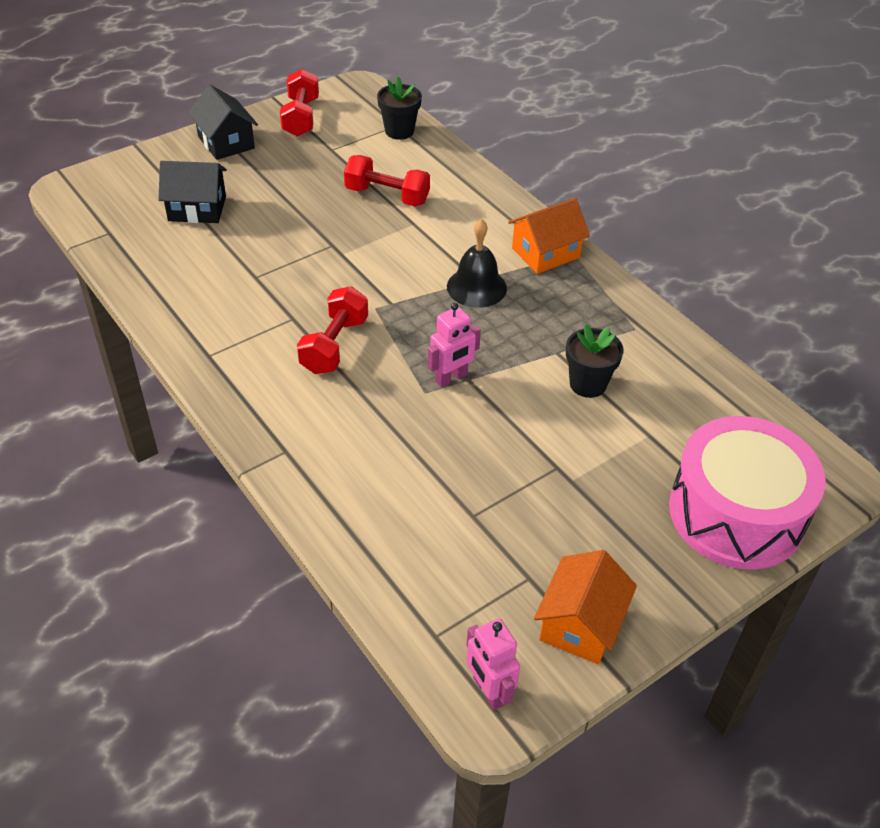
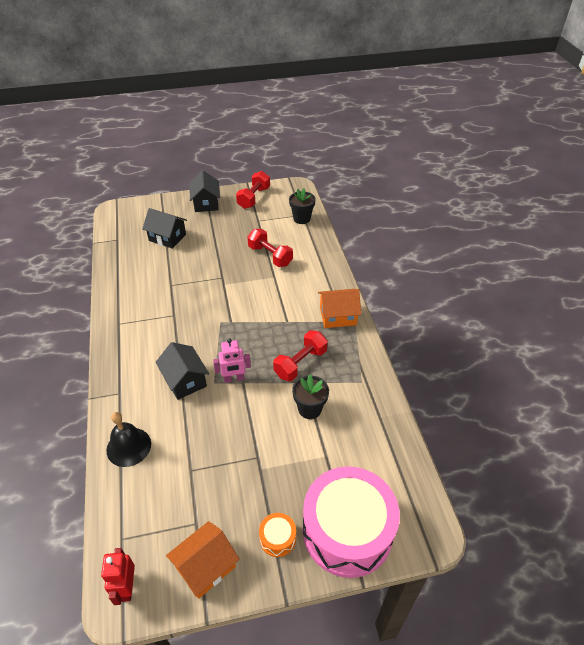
camera: 25 degrees right, 0 degrees up
red dumbbell [297,286,368,374] -> red dumbbell moved to [273,330,328,381]
black bell [447,219,507,308] -> black bell moved to [106,412,151,467]
pink robot [466,618,520,710] -> red robot [101,548,135,605]
none -> black house [156,342,209,400]
none -> orange drum [259,513,296,557]

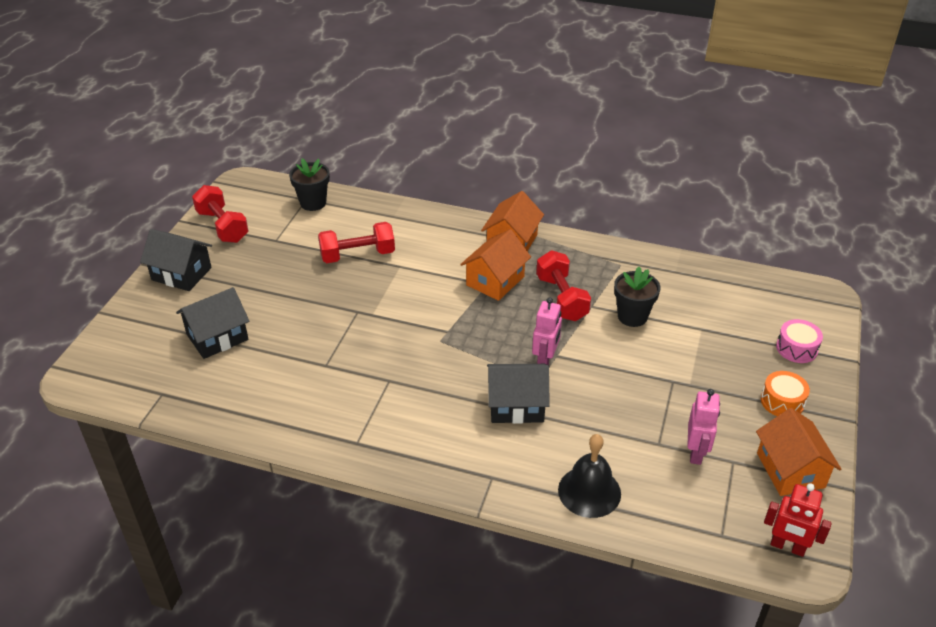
camera: 60 degrees left, 5 degrees down
pink drum [303,466,400,578] -> pink drum [776,319,823,363], size x0.40
none -> orange house [460,229,531,301]
none -> pink robot [687,389,720,465]

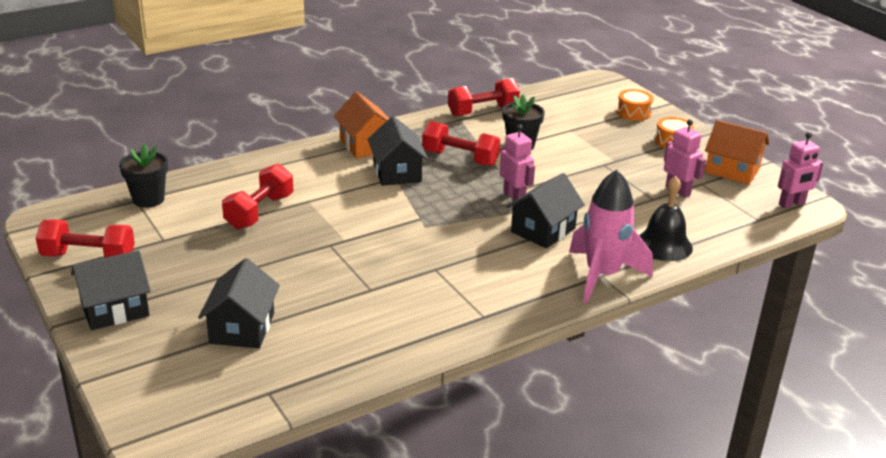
camera: 50 degrees left, 10 degrees down
orange house [460,229,531,301] -> black house [368,116,428,186]
red robot [764,483,832,557] -> pink robot [778,132,823,209]
pink drum [776,319,823,363] -> orange drum [617,89,653,121]
none -> red dumbbell [448,78,520,117]
none -> pink rocket [569,170,653,303]

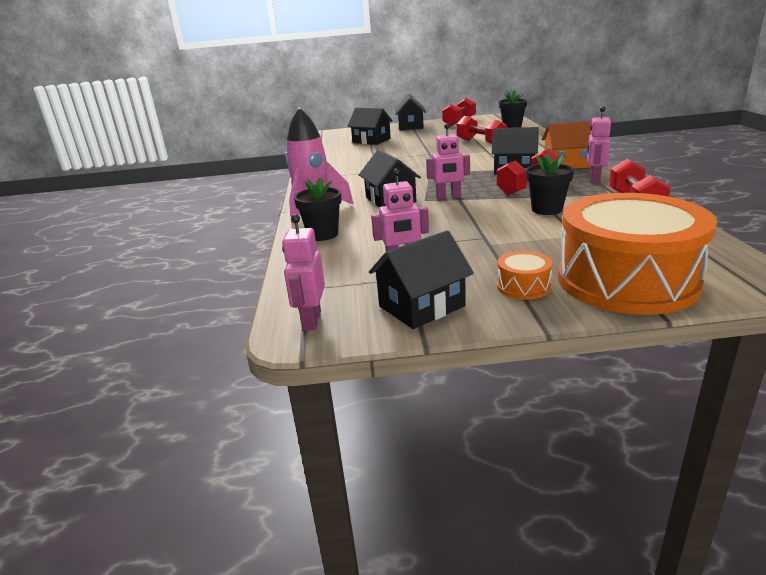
camera: 120 degrees right, 5 degrees down
orange drum [617,89,653,121] -> orange drum [558,193,717,315], size x2.49
black bell [639,176,693,261] -> black flower pot [294,178,341,241]
orange house [705,120,769,184] -> black house [369,230,474,329]
none -> pink robot [587,106,611,183]

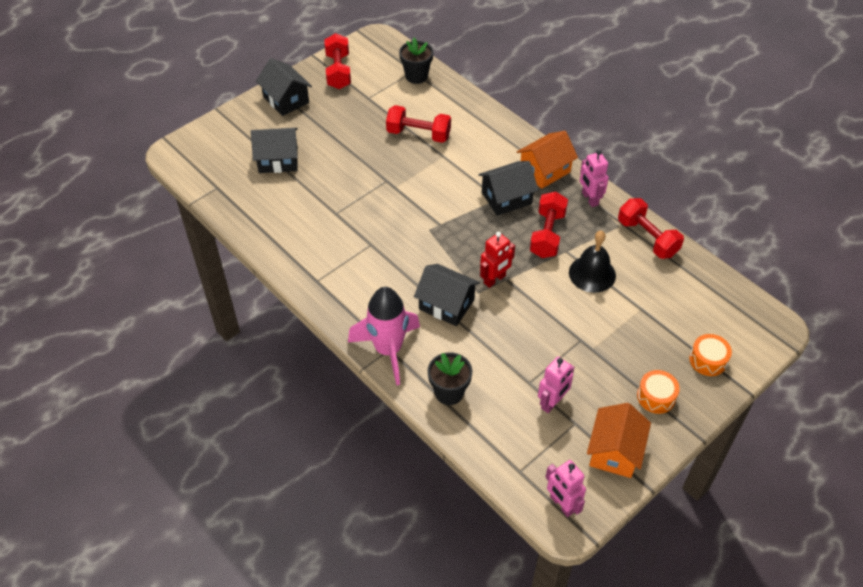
camera: 40 degrees left, 25 degrees up
black house [369,230,474,329] -> orange house [587,403,651,478]
pink robot [426,123,470,200] -> red robot [480,232,515,288]
black flower pot [526,153,574,215] -> black bell [569,230,616,293]
orange drum [558,193,717,315] -> orange drum [689,334,732,376], size x0.40

